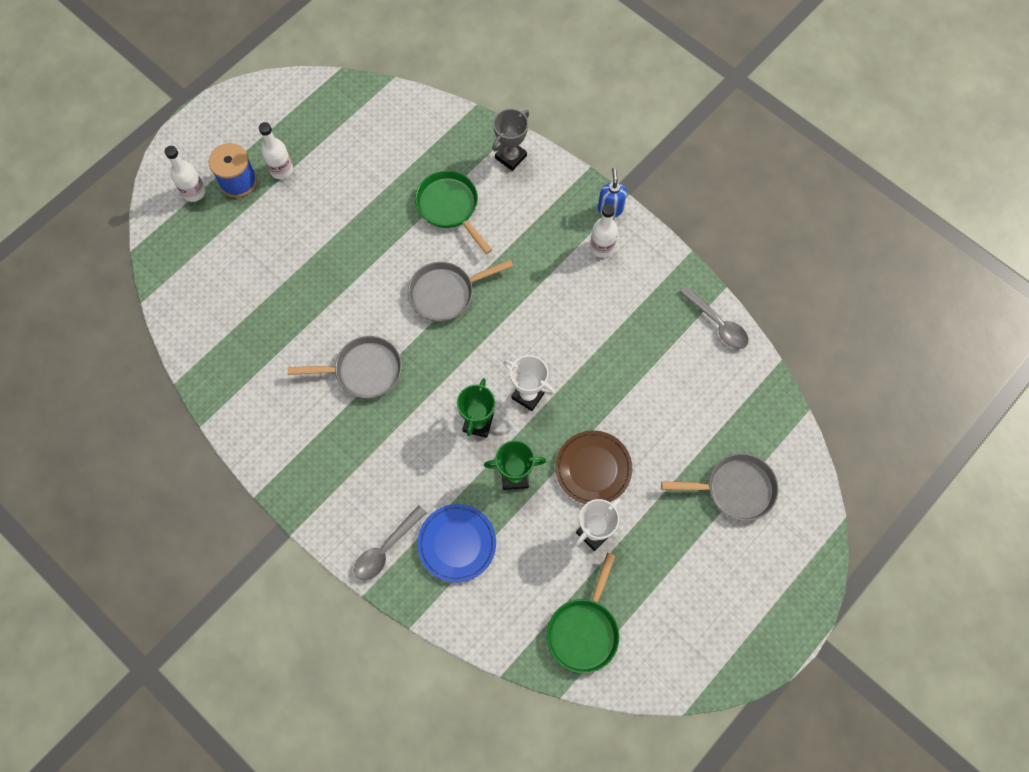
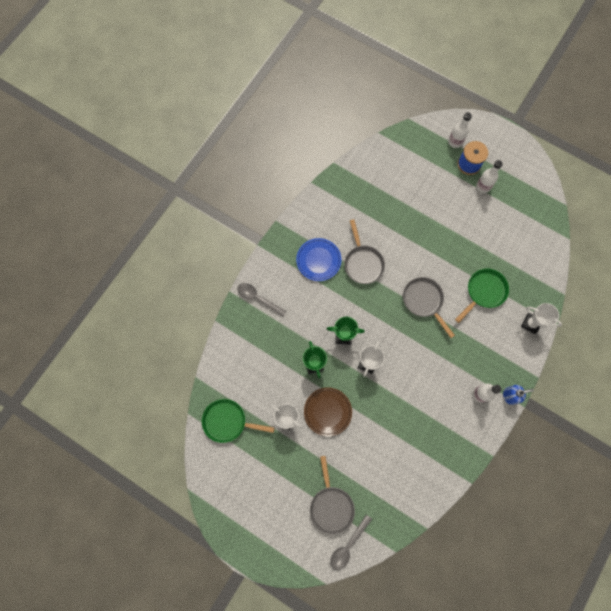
camera: 80 degrees right, 5 degrees up
blue plate [417,504,496,583] -> blue plate moved to [296,238,341,281]
grey trophy [492,109,529,171] -> white trophy [521,303,562,334]
grey spoon [679,286,749,349] -> grey spoon moved to [330,515,372,570]

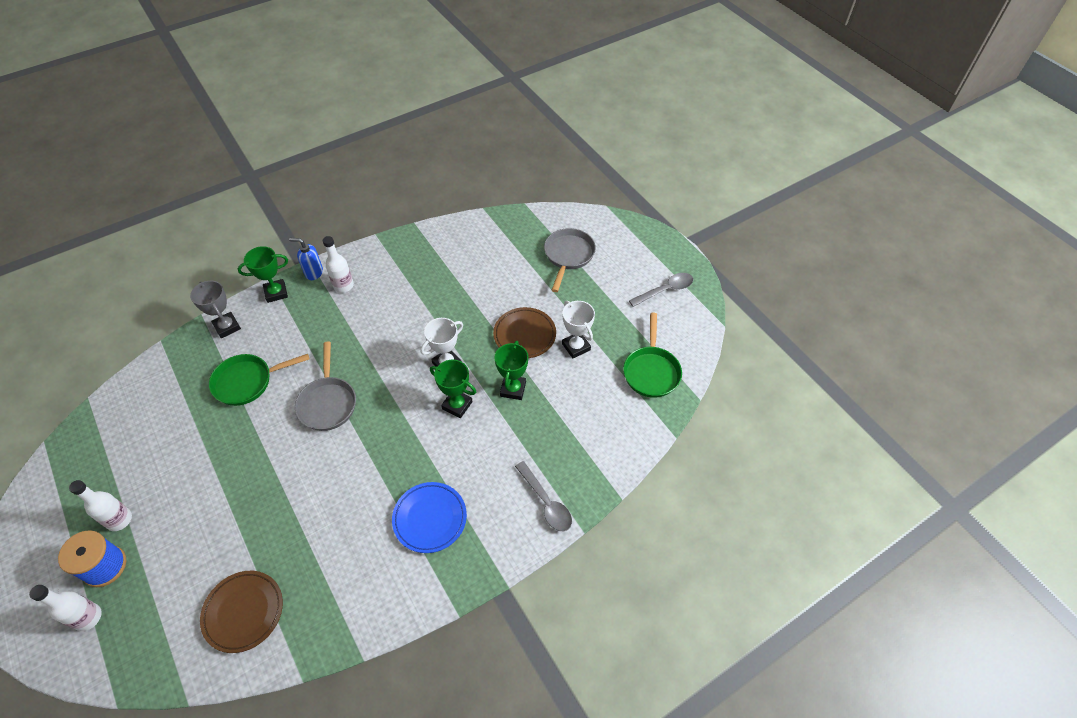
camera: 155 degrees left, 20 degrees down
green pan [202,399,275,443] -> green pan turned 60 degrees clockwise [623,313,682,398]
grey spoon [330,515,372,570] -> grey spoon moved to [629,273,693,307]
grey pan [344,219,385,284] -> none
white trophy [521,303,562,334] -> grey trophy [190,281,241,338]
none -> brown plate [200,571,283,653]
none -> green trophy [238,246,288,303]

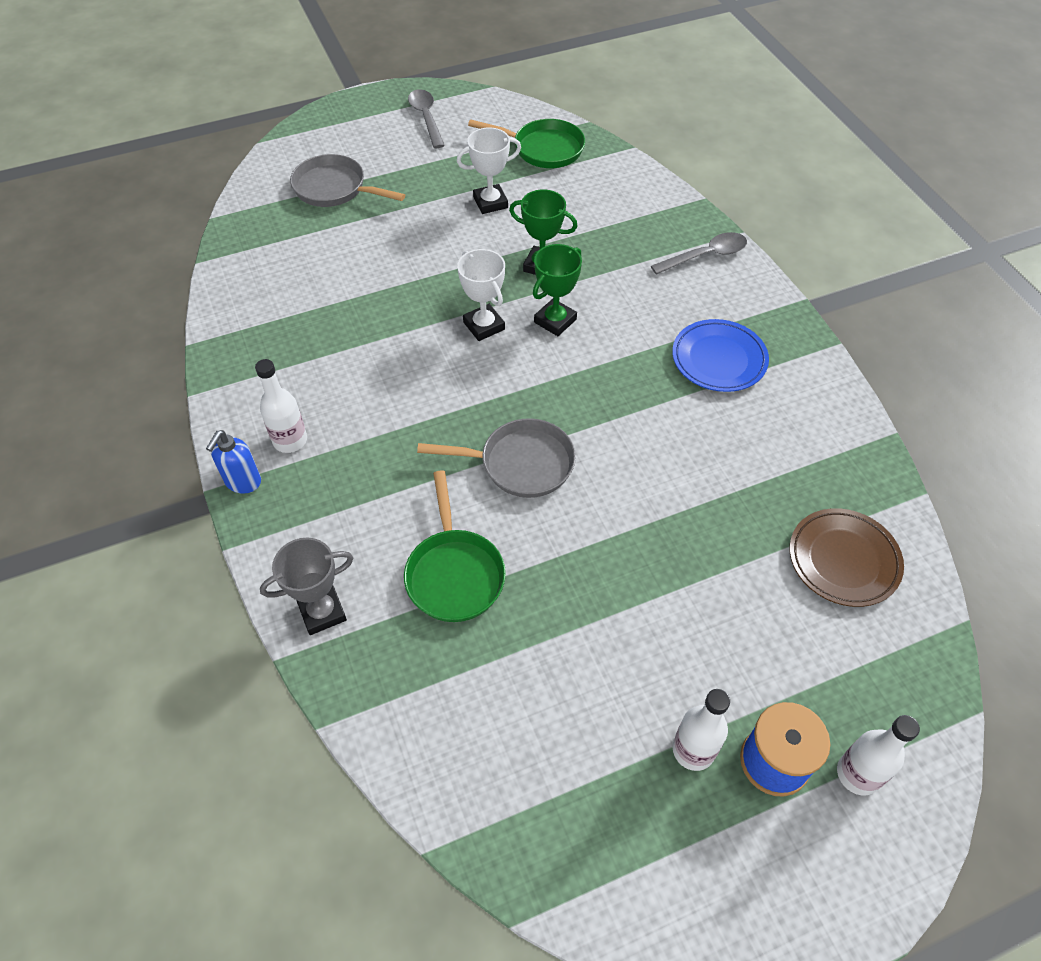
camera: 80 degrees left, 0 degrees up
green trophy [238,246,288,303] -> none
brown plate [493,307,556,358] -> none

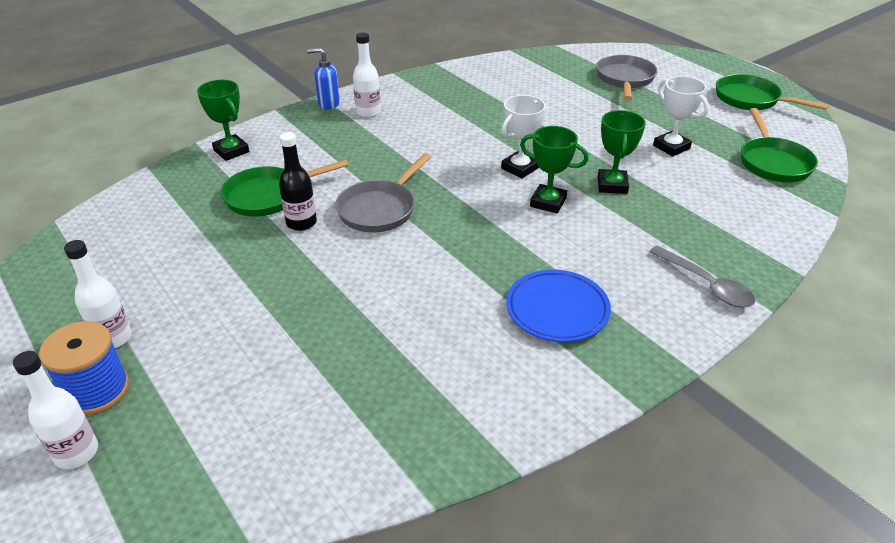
camera: 75 degrees right, 15 degrees down
grey trophy [260,538,353,635] -> green trophy [197,80,249,161]
grey spoon [408,89,445,148] -> green pan [716,74,829,110]
grey pan [417,418,576,498] -> grey pan turned 45 degrees clockwise [335,153,431,233]
brown plate [790,508,904,607] -> none
none -> black bottle [279,132,317,231]

